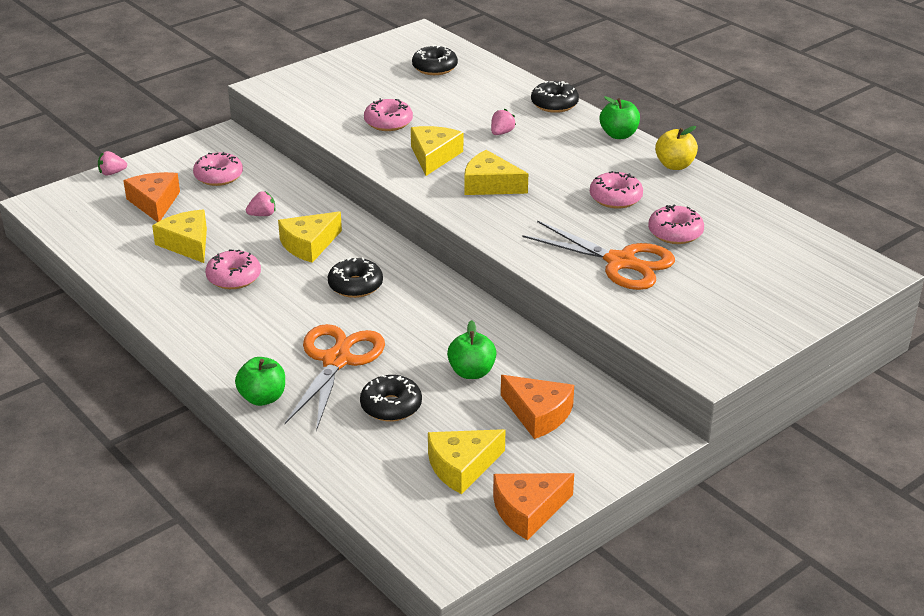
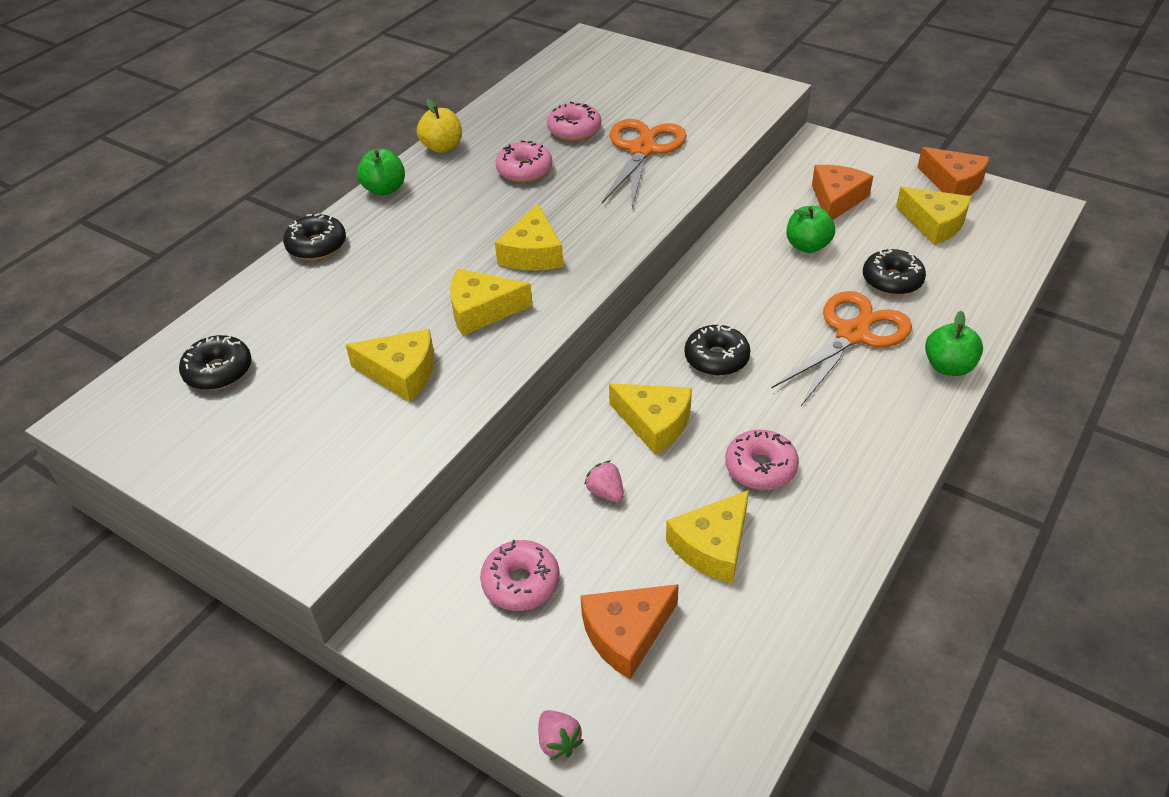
camera: 105 degrees left, 10 degrees up
orange scissors [285,324,385,431] -> orange scissors turned 135 degrees clockwise [771,291,912,406]
pink donut [364,98,413,131] -> yellow cheese [346,329,435,402]
pink strawberry [491,109,516,135] -> none

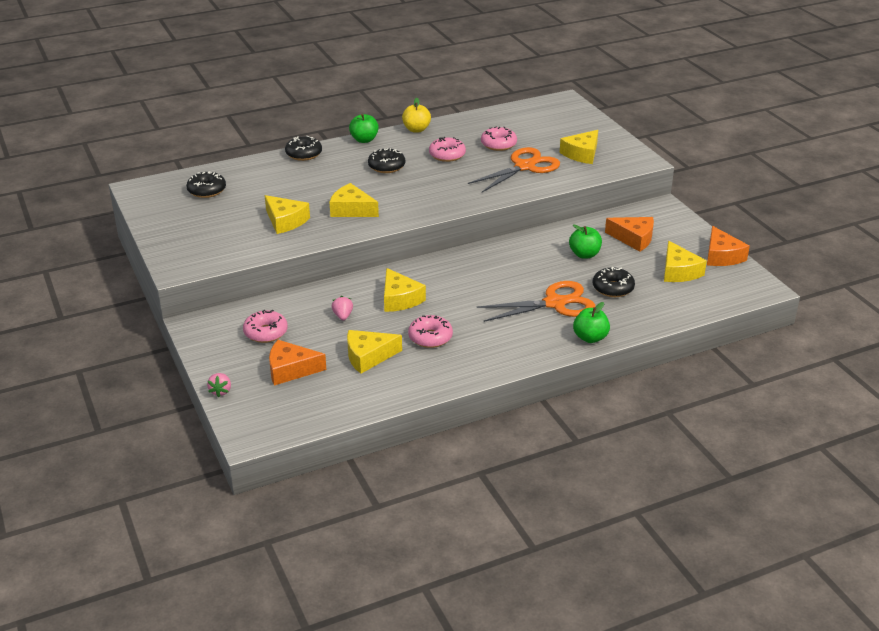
camera: 30 degrees right, 10 degrees down
yellow cheese [495,204,563,271] -> yellow cheese moved to [560,130,598,164]
black donut [684,324,751,376] -> black donut moved to [368,148,405,173]
orange cheese [812,165,873,220] -> orange cheese turned 60 degrees clockwise [605,217,654,252]

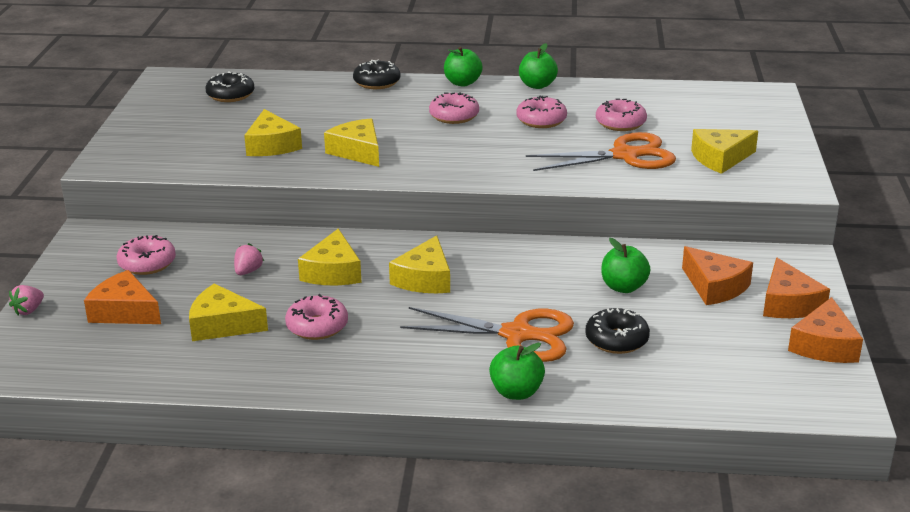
camera: 30 degrees right, 5 degrees down
black donut [368,148,405,173] -> pink donut [429,92,479,124]
yellow apple [402,98,431,133] -> green apple [519,43,558,89]
yellow cheese [664,241,707,282] -> yellow cheese moved to [389,235,450,293]
none -> orange cheese [763,257,830,318]

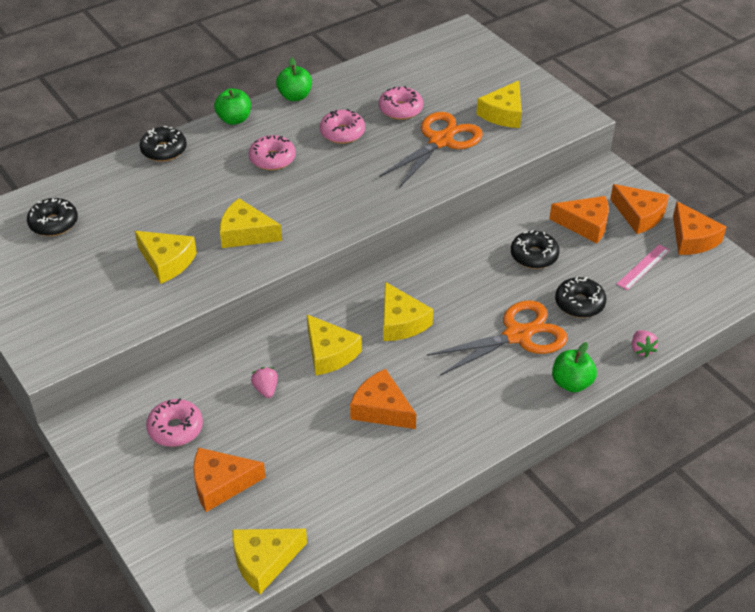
camera: 40 degrees left, 15 degrees up
pink strawberry [9,285,44,315] -> pink strawberry moved to [632,330,658,358]
yellow cheese [189,284,268,341] -> yellow cheese moved to [232,529,307,594]
pink donut [285,294,348,340] -> orange cheese [350,369,416,429]
green apple [601,238,650,293] -> black donut [511,230,560,269]
none -> pink ruler [617,244,670,290]

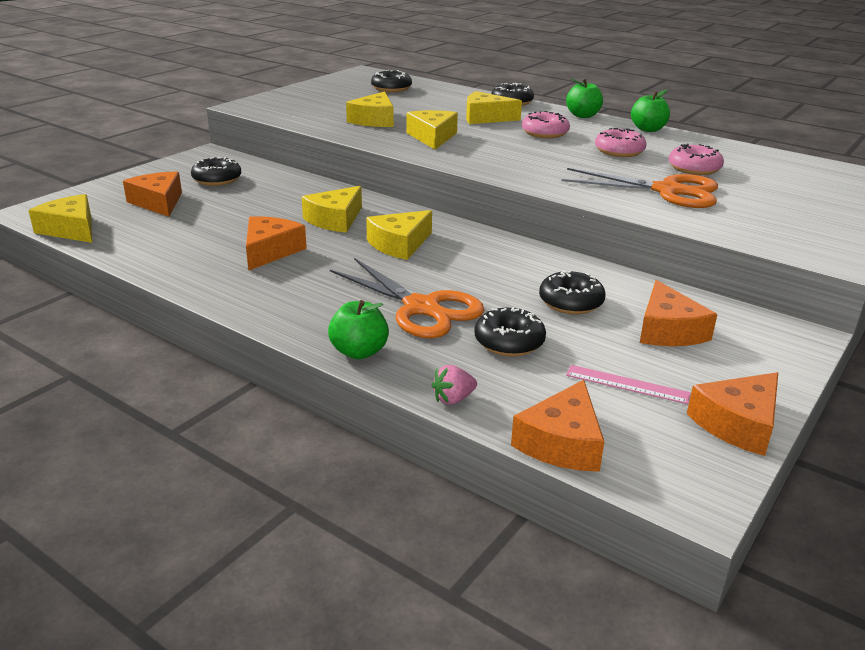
camera: 70 degrees right, 15 degrees down
pink donut [146,398,203,447] -> black donut [191,156,241,186]
pink strawberry [251,367,278,398] -> none
yellow cheese [477,80,522,128] -> yellow cheese moved to [466,91,522,124]
orange cheese [610,184,669,234] -> orange cheese moved to [511,380,604,472]

